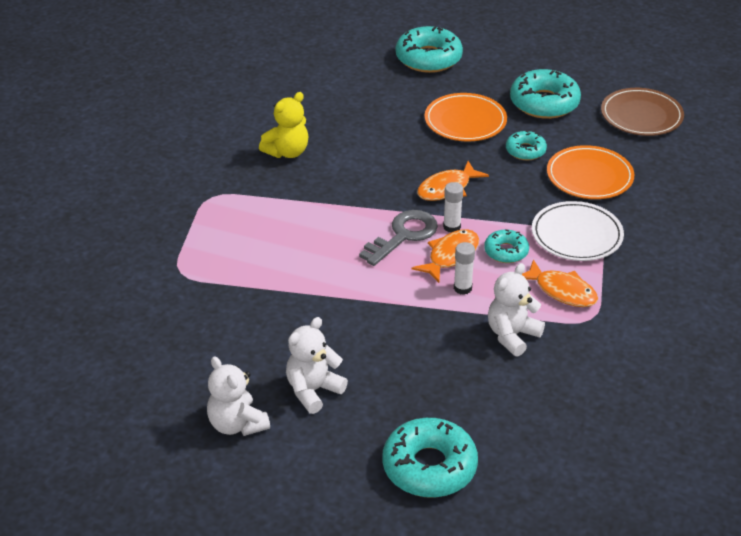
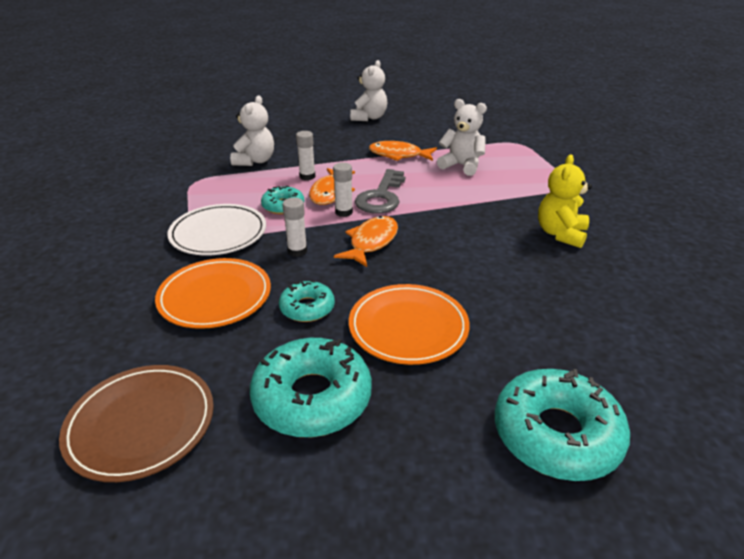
camera: 155 degrees right, 5 degrees down
white teddy bear [207,356,270,436] -> white teddy bear moved to [437,99,487,176]
turquoise donut [382,418,478,498] -> none
orange fish [522,259,598,307] -> orange fish moved to [369,141,437,161]
none -> white glue stick [282,198,307,257]

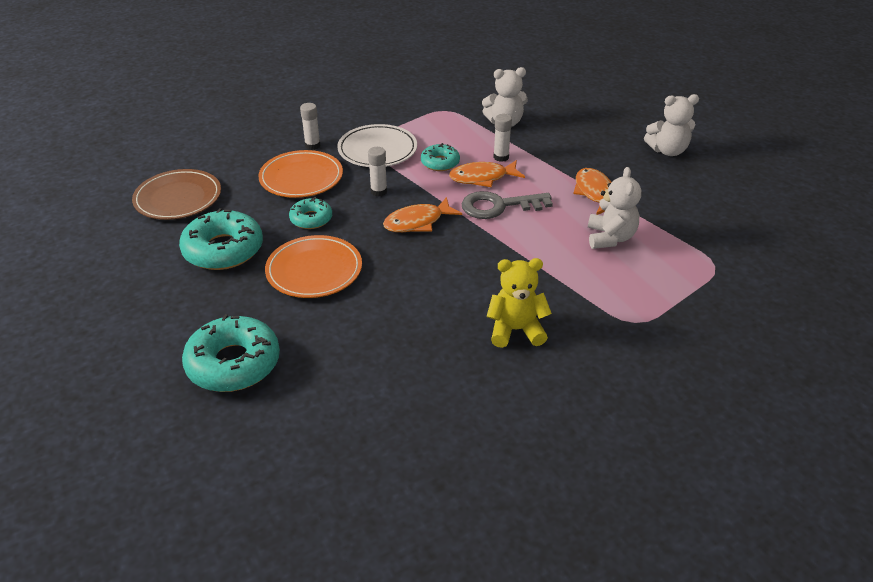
camera: 65 degrees right, 5 degrees up
white glue stick [333,162,353,217] -> white glue stick moved to [300,103,320,150]
orange fish [334,216,398,267] -> orange fish turned 150 degrees clockwise [383,197,462,232]

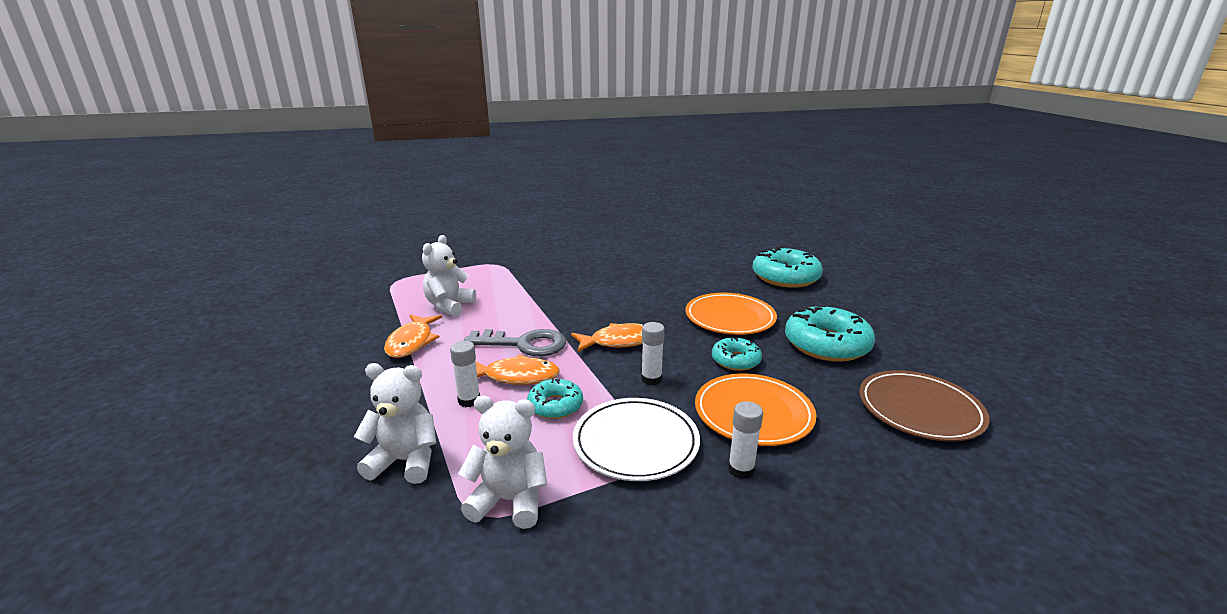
camera: 165 degrees left, 15 degrees down
yellow teddy bear [486,258,552,348] -> none
white teddy bear [644,94,699,156] -> white teddy bear moved to [458,396,547,529]

